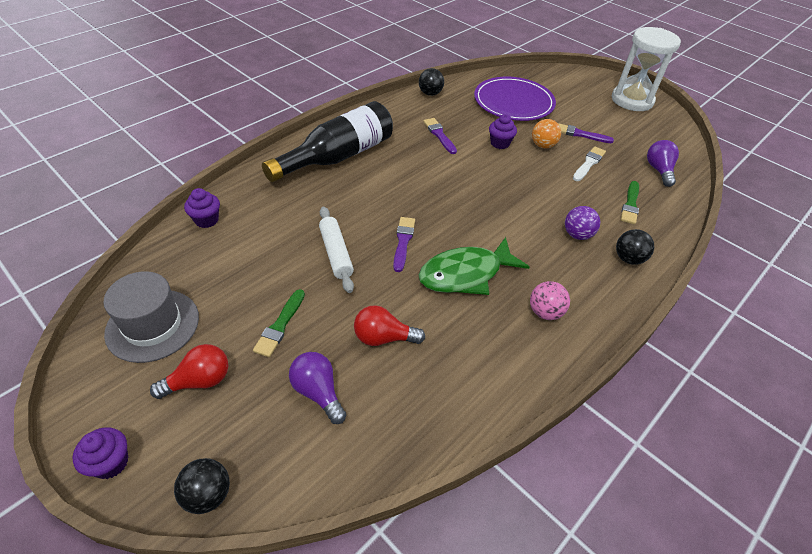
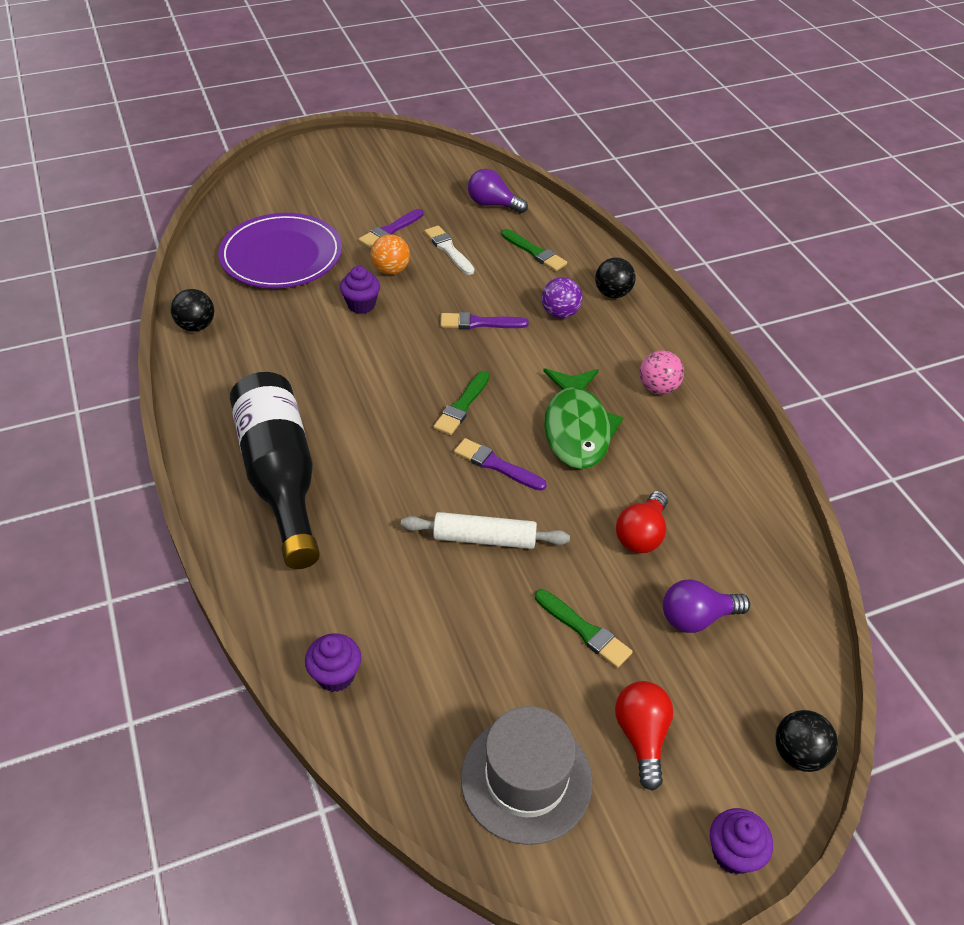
camera: 65 degrees left, 0 degrees up
purple brush [423,118,457,154] -> purple brush moved to [440,312,529,329]
white hourglass [612,27,681,111] -> none
none -> green brush [433,371,490,435]

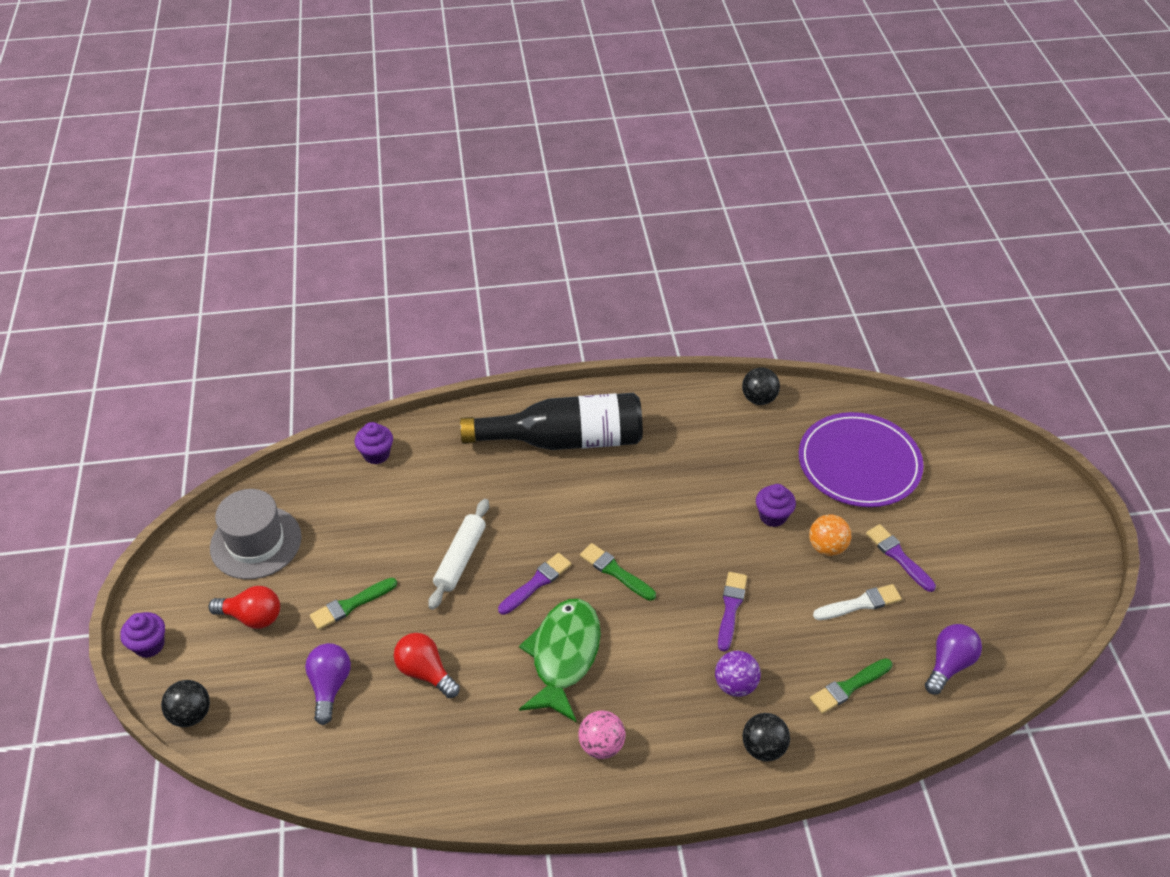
camera: 105 degrees right, 0 degrees up
green fish [543,368,624,469] -> green fish turned 90 degrees clockwise [519,599,601,722]

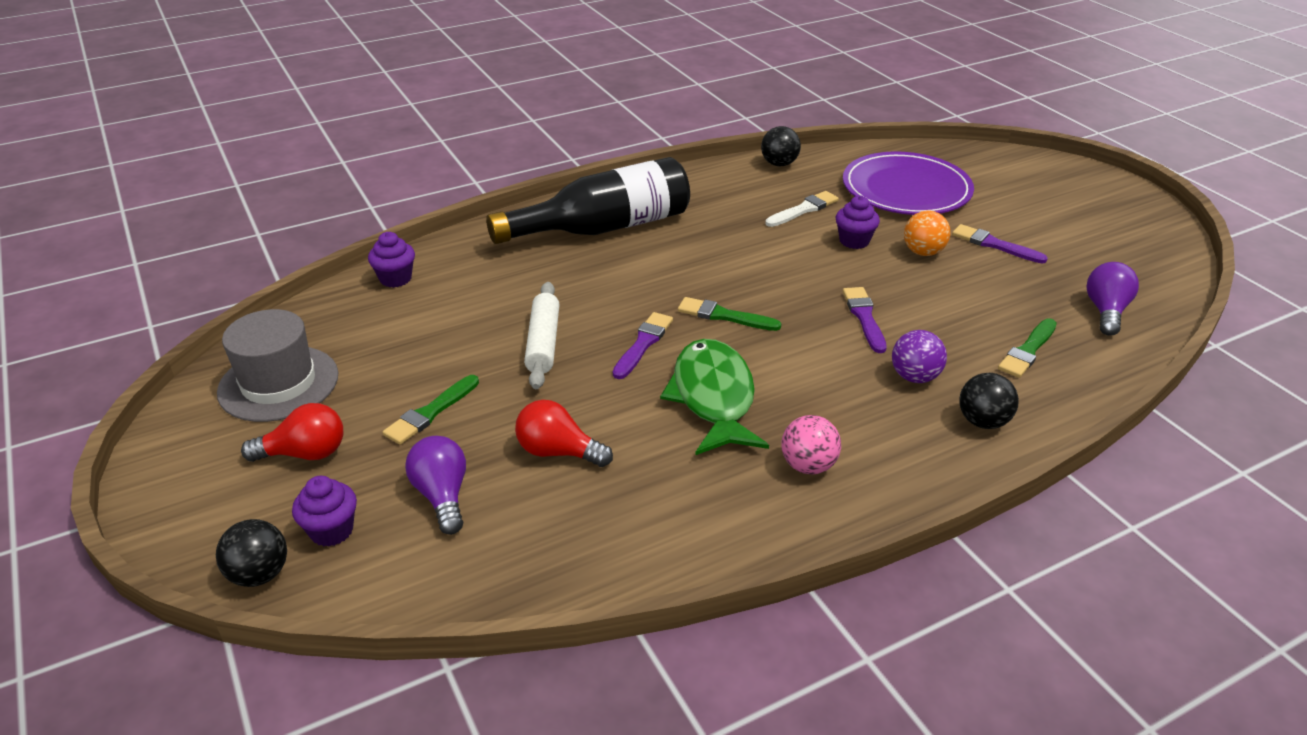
camera: 20 degrees left, 10 degrees down
purple cupcake [120,612,165,658] -> purple cupcake moved to [292,476,357,547]
white brush [813,584,902,620] -> white brush moved to [765,191,839,227]

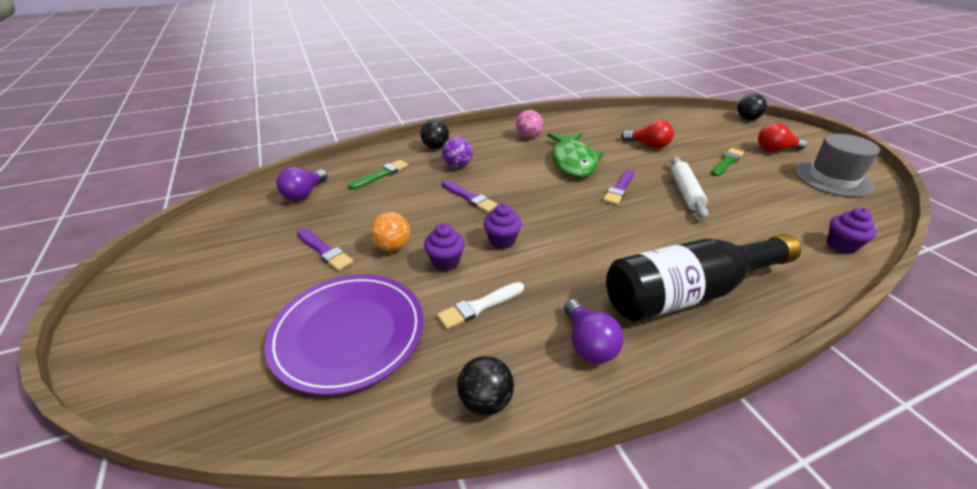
camera: 175 degrees left, 0 degrees up
purple cupcake [292,476,357,547] -> purple cupcake moved to [484,203,522,249]
purple light bulb [405,436,466,535] -> purple light bulb moved to [564,299,624,363]
green brush [678,297,781,331] -> none
purple brush [843,287,887,353] -> purple brush turned 45 degrees counterclockwise [442,180,498,213]

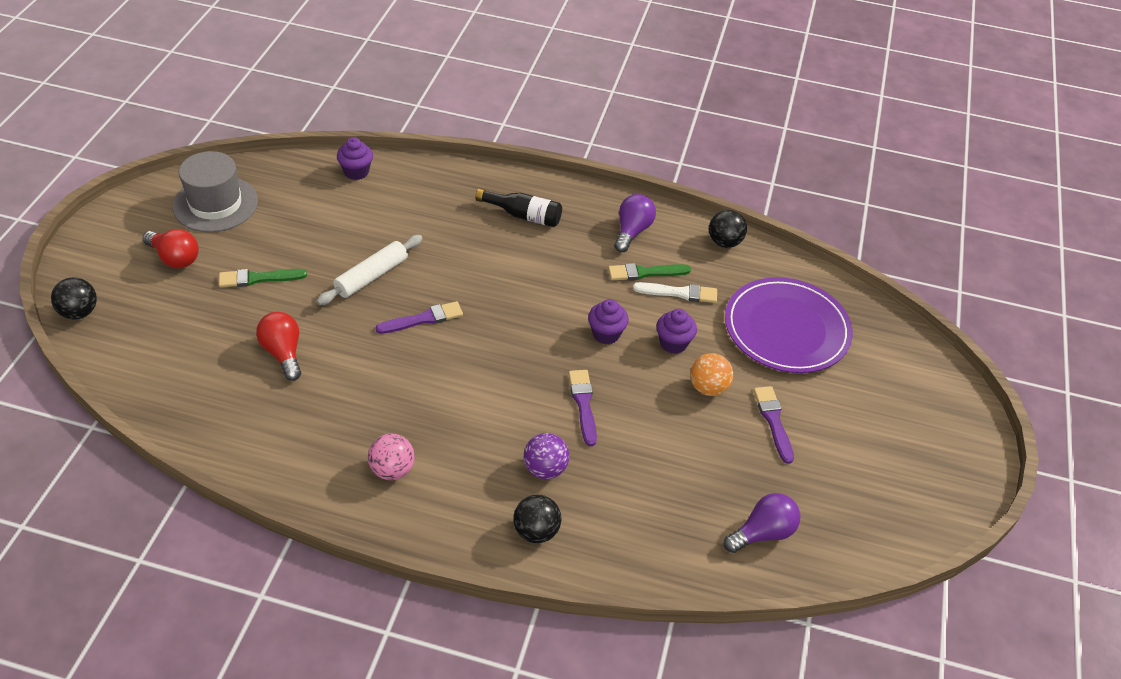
camera: 145 degrees left, 10 degrees up
green brush [348,160,408,190] -> green brush moved to [608,263,691,280]
green fish [547,133,603,177] -> none
black bottle [606,234,801,321] -> black bottle [475,188,562,227], size x0.50

